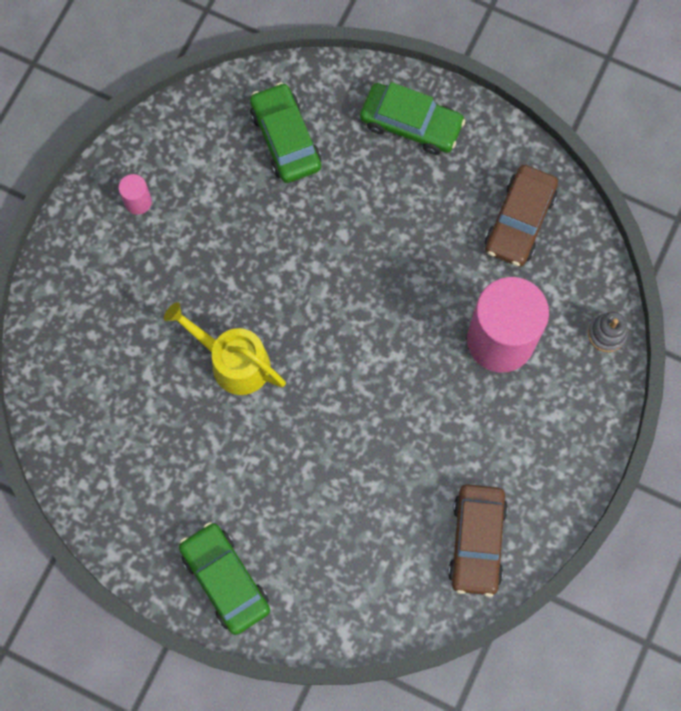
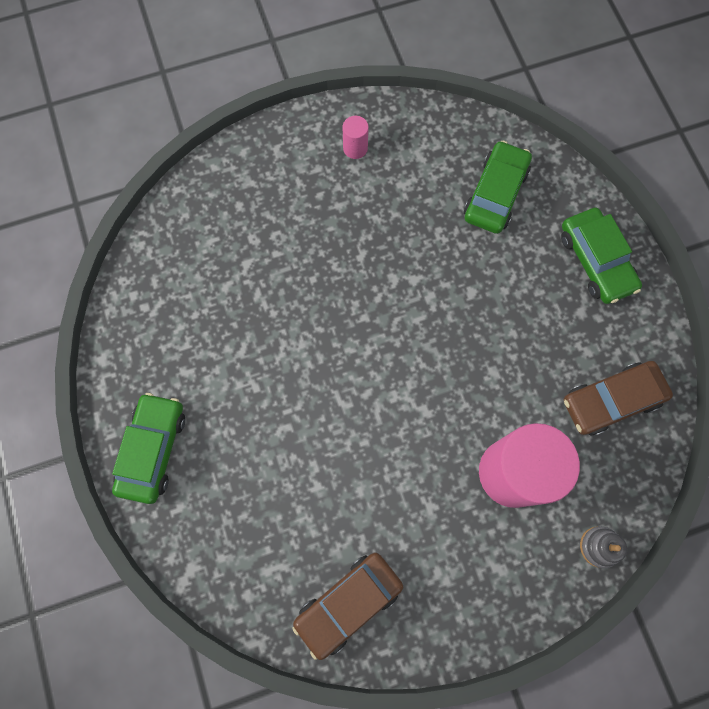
camera: 45 degrees right, 0 degrees up
yellow watering can [164,302,286,395] -> none

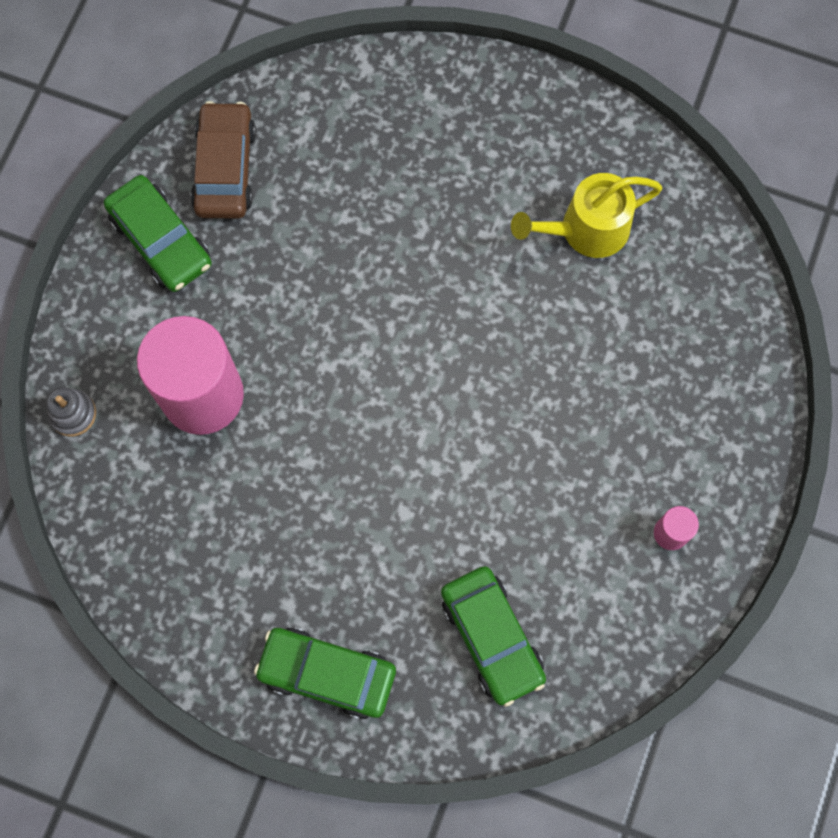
camera: 130 degrees right, 0 degrees up
green car [112,393,185,504] -> green car moved to [104,175,212,292]
brown car [564,361,673,436] -> none
none -> yellow watering can [511,173,662,258]

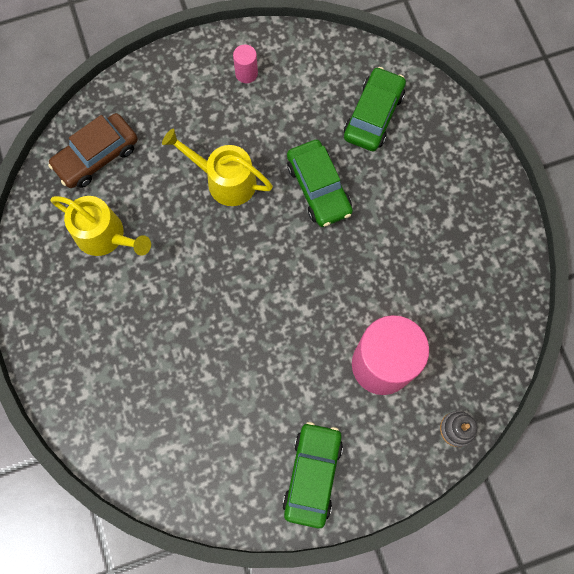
camera: 130 degrees left, 0 degrees up
brown car [191,101,256,219] -> brown car moved to [48,113,138,188]
green car [254,627,396,719] -> green car moved to [287,140,353,227]
none -> yellow watering can [162,129,273,206]

